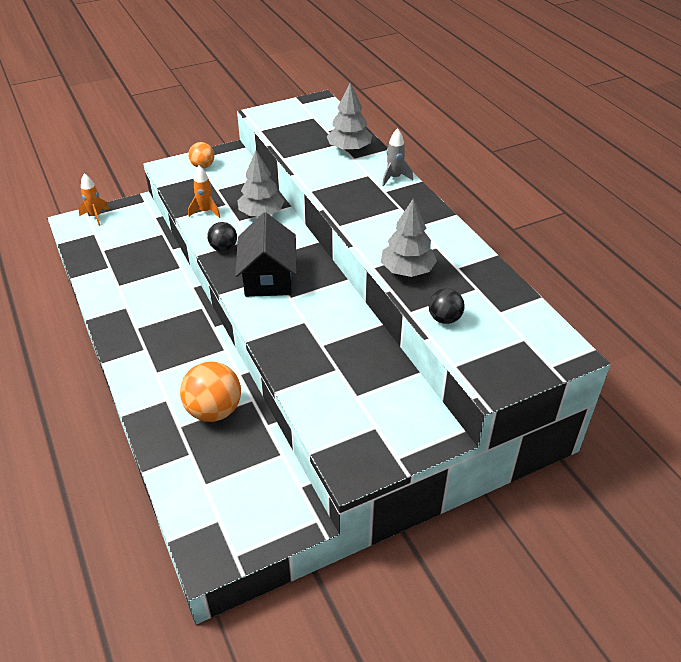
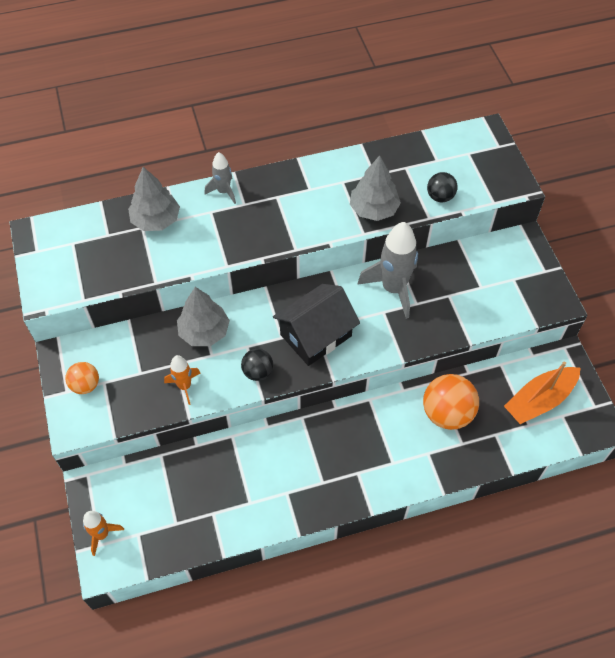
camera: 80 degrees left, 15 degrees up
black house [235,213,297,297] -> black house turned 45 degrees counterclockwise [273,284,360,366]
none -> grey rocket [357,222,418,319]
none -> orange boat [504,362,581,424]

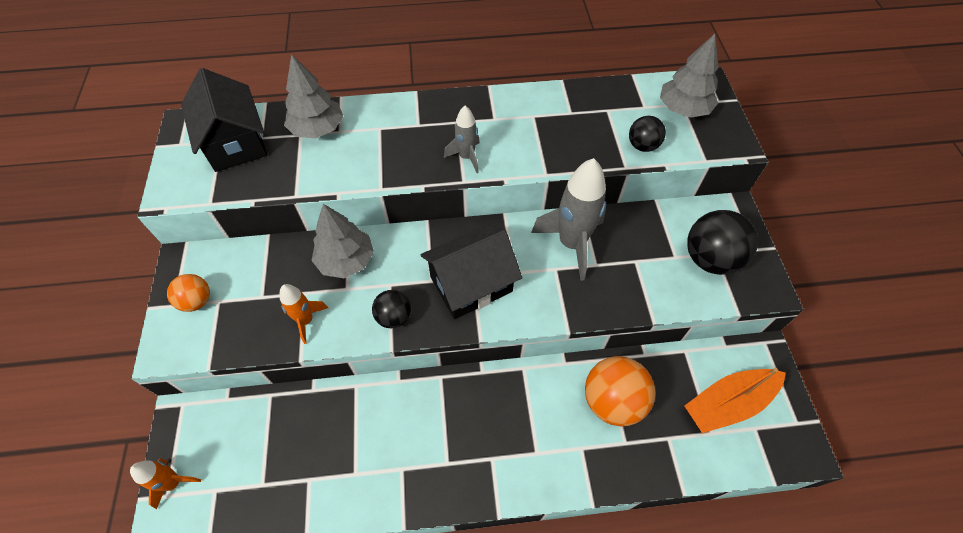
camera: 10 degrees right, 0 degrees up
grey rocket [205,152,236,204] -> grey rocket moved to [444,106,480,173]
grey tree [350,155,401,221] -> grey tree moved to [660,34,718,118]
none -> black house [181,68,267,172]
none -> black ball [687,210,758,275]

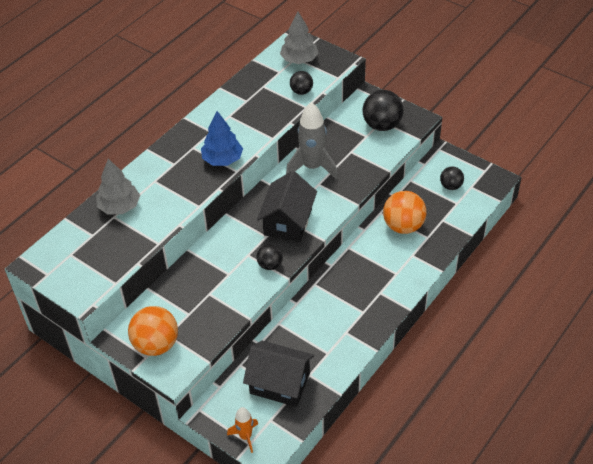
camera: 45 degrees left, 10 degrees down
orange ball [167,274,210,312] -> orange ball [128,306,178,356], size x1.75
black house [181,68,267,172] -> black house moved to [243,341,314,407]
orange rocket [280,284,328,344] -> none
grey tree [311,204,374,278] -> none
grey rocket [444,106,480,173] -> blue tree [201,111,243,166]
orange boat [685,368,786,433] -> black ball [440,166,464,190]

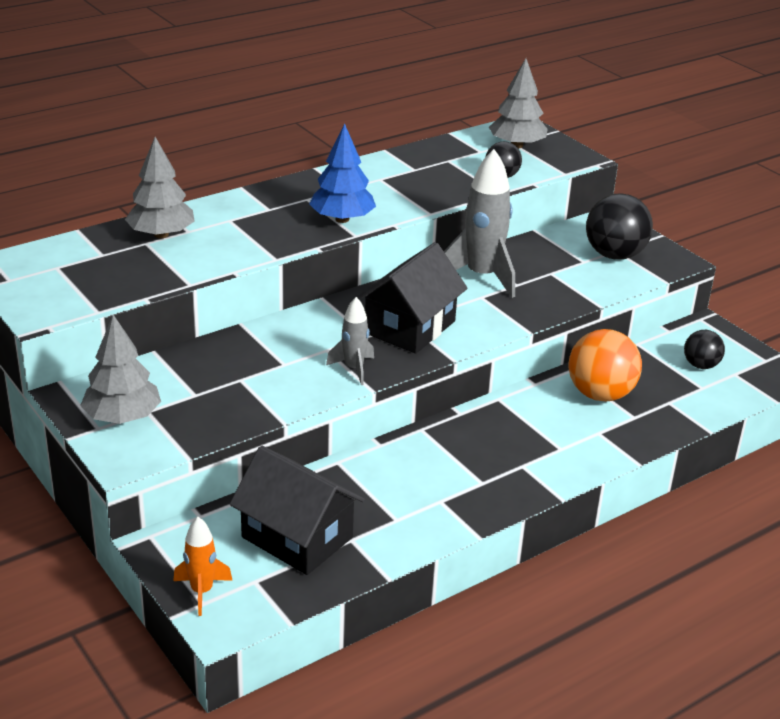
camera: 15 degrees right, 15 degrees down
orange ball [128,306,178,356] -> grey tree [80,314,161,424]
black ball [256,244,283,270] -> grey rocket [326,297,374,385]

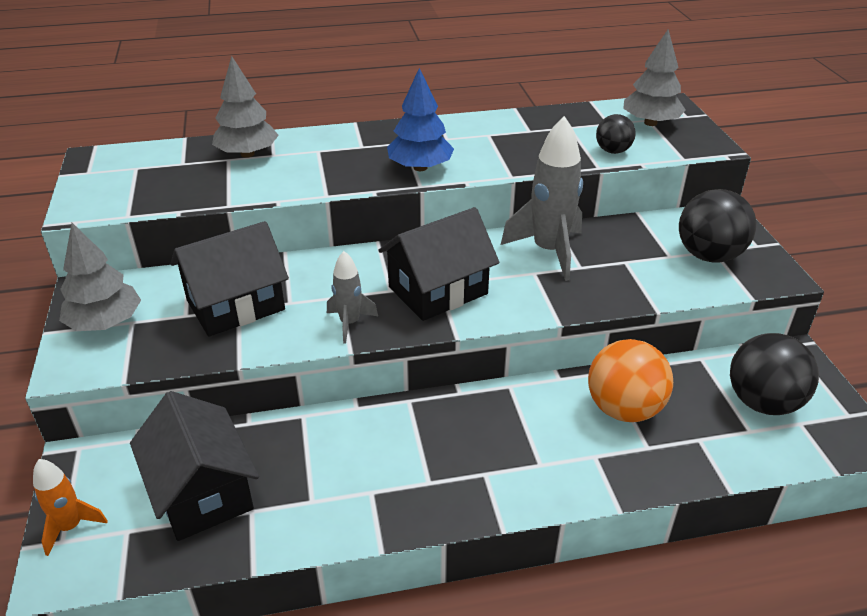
camera: 25 degrees right, 5 degrees up
black ball [684,330,725,369] -> black ball [730,333,819,415], size x1.75
none -> black house [171,221,289,336]

